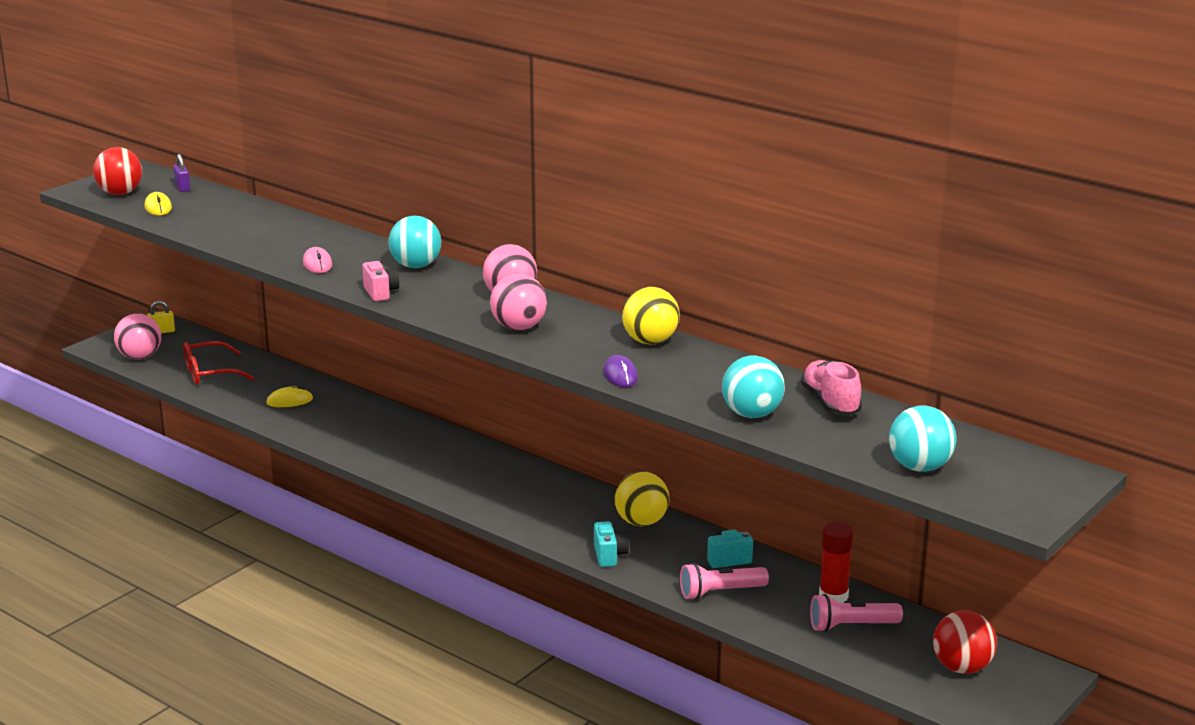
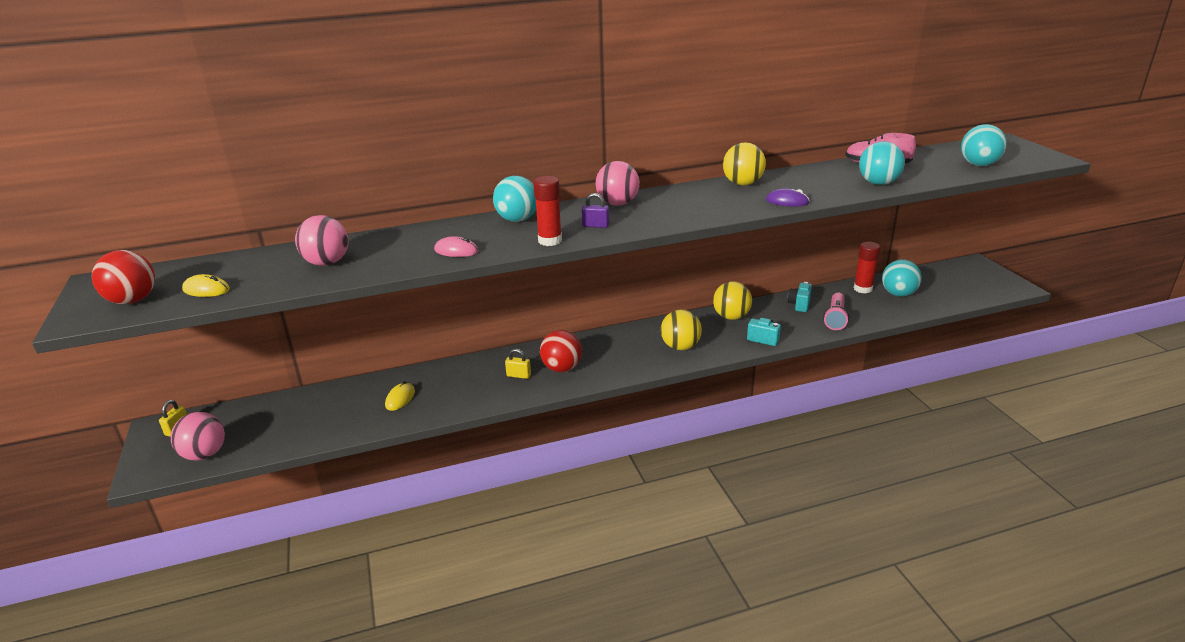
camera: 55 degrees left, 5 degrees up
purple padlock [173,154,190,192] -> purple padlock moved to [582,193,609,228]
red glasses [183,341,254,385] -> none
pink camera [362,261,399,301] -> red glue stick [533,176,562,246]
pink ball [490,274,547,330] -> pink ball moved to [295,215,348,266]
pink flashlight [810,594,903,632] -> turquoise ball [882,259,922,297]
red ball [933,611,997,674] -> red ball moved to [540,330,582,372]
none -> yellow padlock [505,349,531,379]
none -> yellow ball [661,310,702,350]

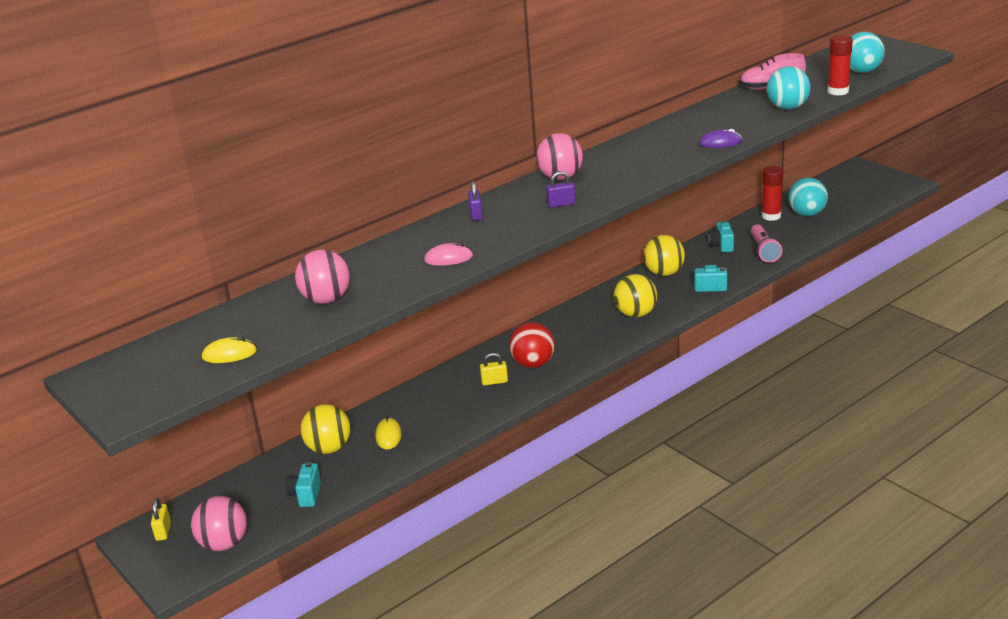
camera: 20 degrees left, 0 degrees up
red ball [92,250,155,304] -> none
turquoise ball [493,176,536,222] -> purple padlock [468,181,483,221]
red glue stick [533,176,562,246] -> red glue stick moved to [827,35,853,96]
yellow ball [723,142,766,185] -> yellow ball moved to [300,404,350,454]
none -> turquoise camera [286,462,321,507]

